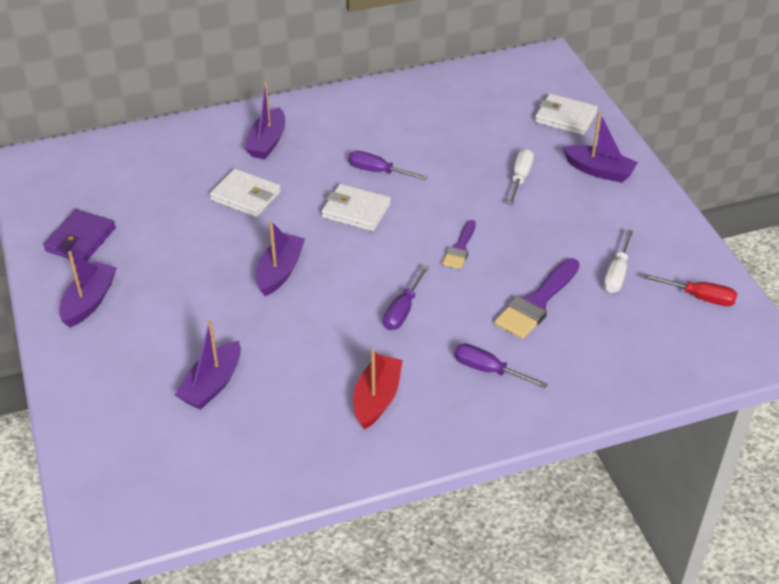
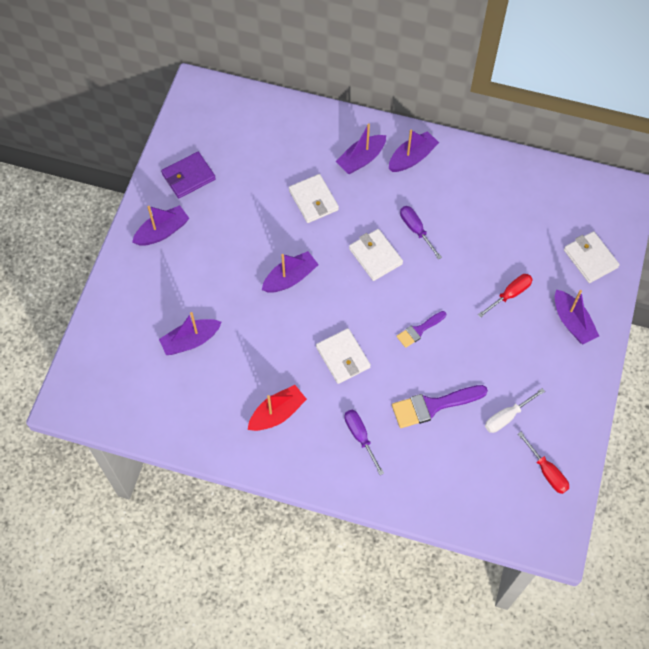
camera: 35 degrees right, 20 degrees up
purple screwdriver [383,265,429,330] -> white wallet [316,328,371,384]
white screwdriver [507,149,534,205] -> red screwdriver [478,274,533,318]
none -> purple boat [389,129,439,172]

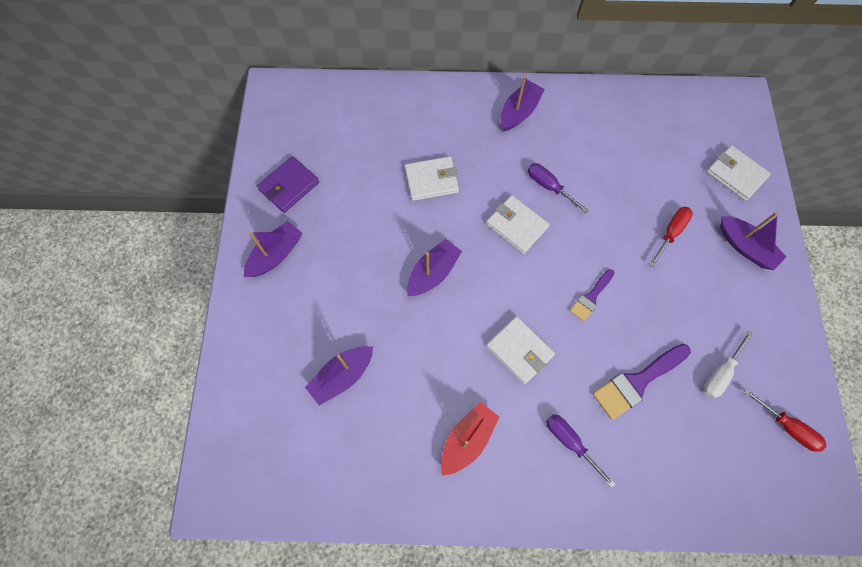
camera: 15 degrees left, 5 degrees up
white wallet [289,174,339,223] -> white wallet turned 60 degrees counterclockwise [405,156,459,201]
purple boat [336,124,386,174] -> none

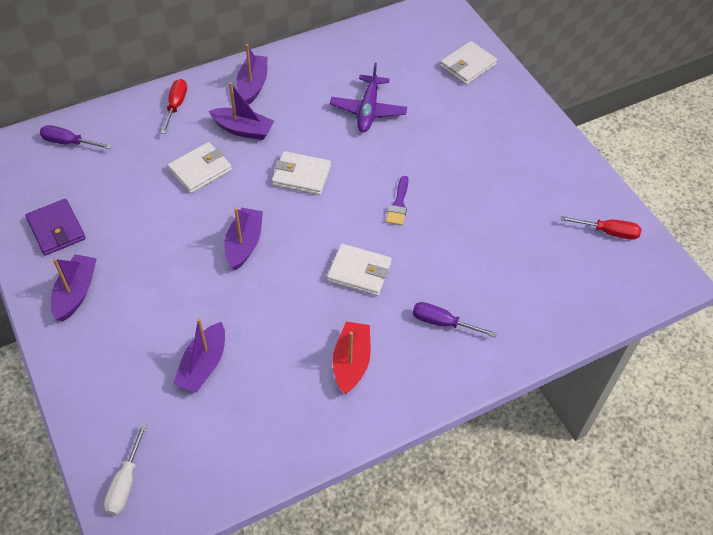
camera: 30 degrees left, 15 degrees down
purple wallet [257,156,319,213] -> purple wallet turned 45 degrees counterclockwise [25,199,86,256]
purple screwdriver [528,163,589,213] -> purple screwdriver moved to [40,125,112,149]
purple brush [593,344,691,420] -> none
red screwdriver [649,207,693,267] -> red screwdriver moved to [161,79,187,134]
white screwdriver [703,331,753,399] -> white screwdriver moved to [104,423,147,515]
white wallet [706,145,771,201] -> white wallet turned 60 degrees counterclockwise [440,41,497,85]
purple boat [720,212,786,270] -> purple boat moved to [209,82,274,140]
none -> purple plane [330,63,407,132]

